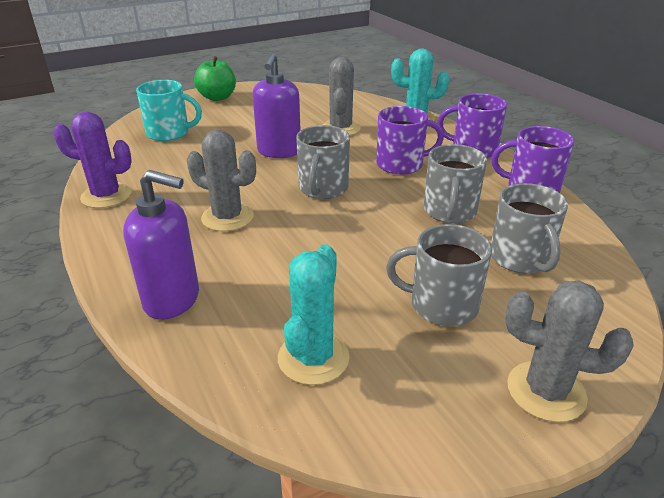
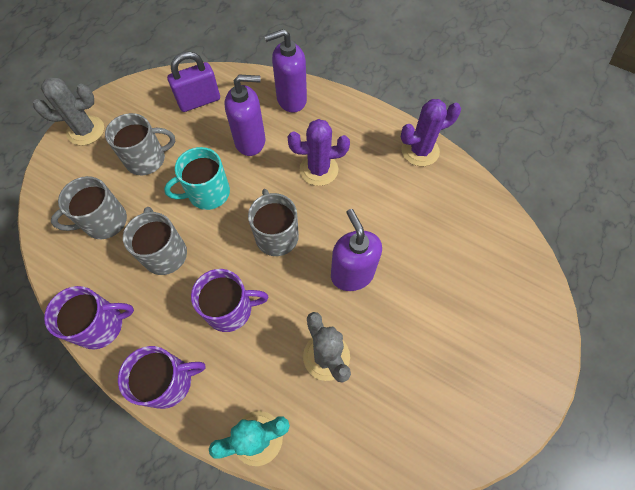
camera: 150 degrees right, 30 degrees up
turquoise mug [136,80,202,141] -> turquoise mug moved to [164,147,230,210]
grey cactus [187,129,256,231] -> purple cactus [288,119,350,186]
green apple [194,56,236,101] -> none
turquoise cactus [278,244,350,385] -> purple padlock [167,51,220,112]
purple mug [376,106,444,175] -> purple mug turned 150 degrees counterclockwise [191,269,268,332]
grey mug [491,183,568,274] -> grey mug turned 75 degrees counterclockwise [51,176,127,239]
none -> purple soap dispenser [224,75,265,156]

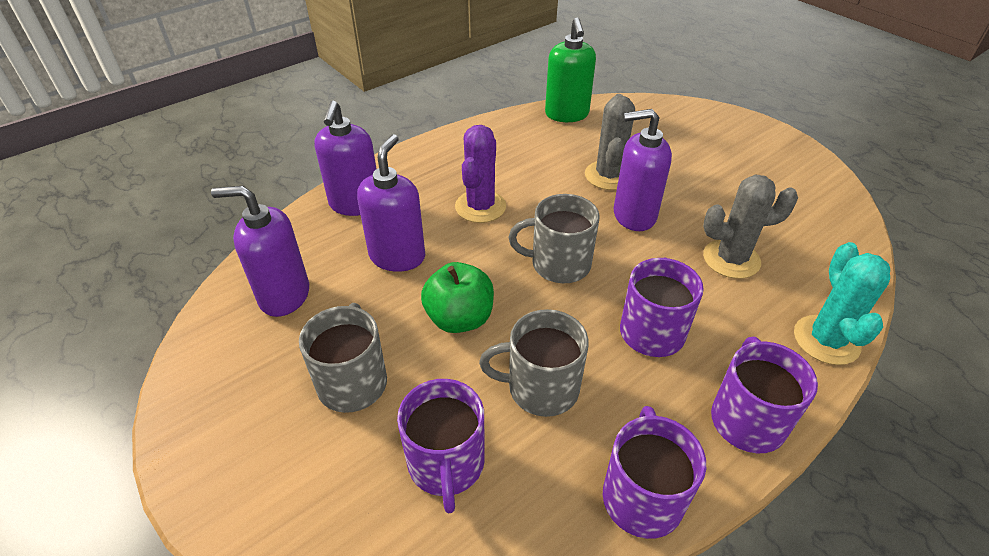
camera: 70 degrees left, 20 degrees down
grey cactus [33,77,104,145] -> grey cactus moved to [585,94,635,190]
grey mug [51,176,127,239] -> purple mug [397,379,485,513]
turquoise mug [164,147,230,210] -> green apple [421,262,494,333]
purple padlock [167,51,220,112] -> purple soap dispenser [211,186,309,317]
purple cactus [401,99,461,166] -> none
none -> green soap dispenser [545,18,596,122]

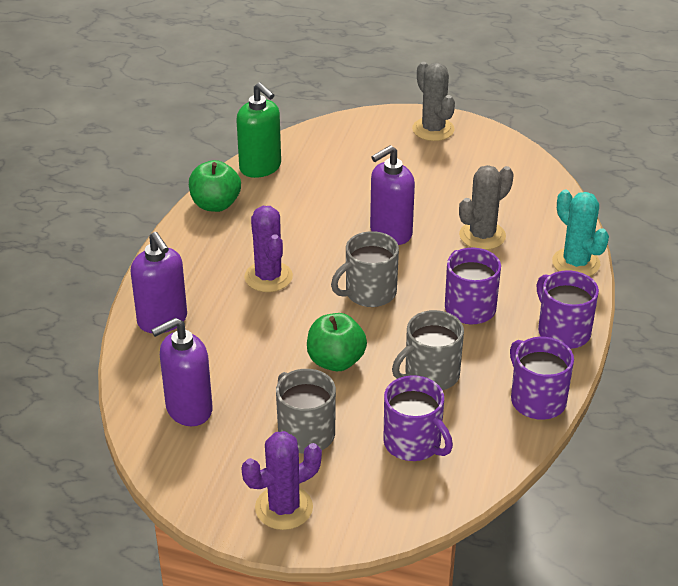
camera: 35 degrees left, 5 degrees down
purple soap dispenser [357,134,425,272] -> none
grey cactus [585,94,635,190] -> grey cactus moved to [412,62,455,141]
none -> green apple [189,160,241,212]
none -> purple cactus [242,431,322,530]

